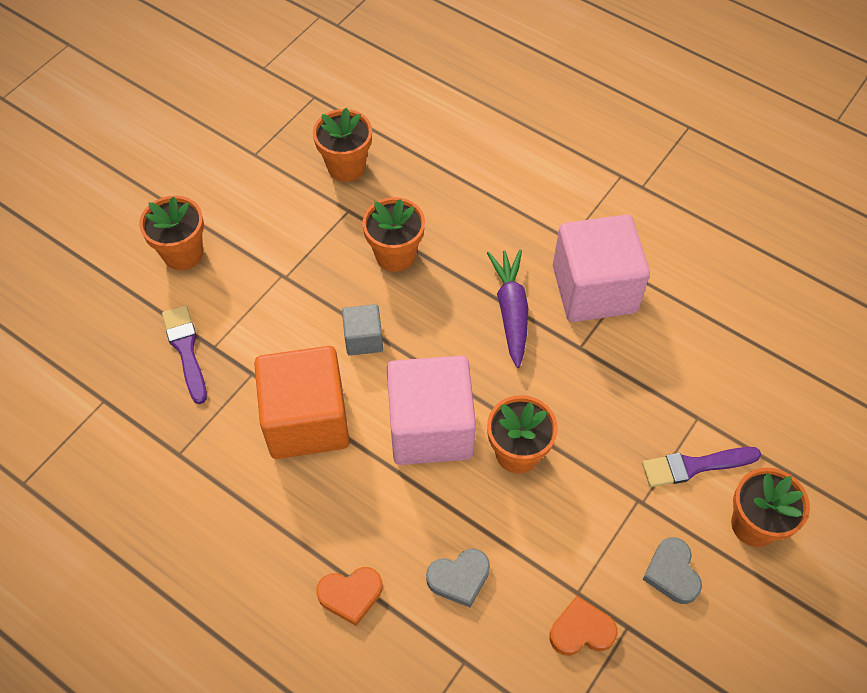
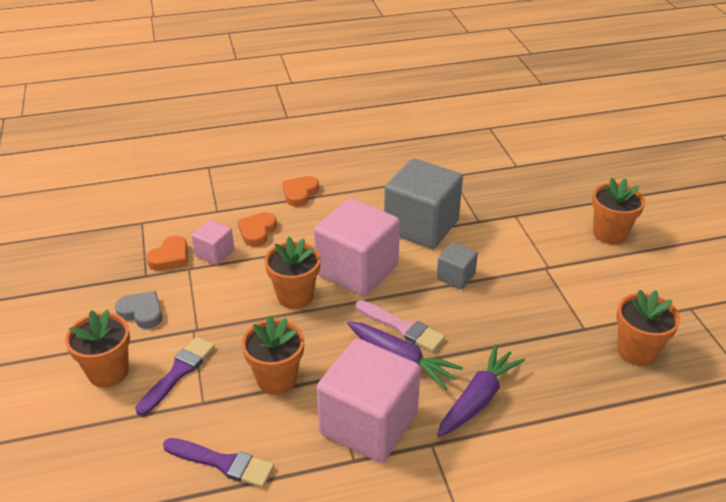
camera: 130 degrees right, 20 degrees down
purple brush [162,305,207,404] -> purple brush moved to [163,438,274,488]
orange cube [254,346,350,459] -> grey cube [384,159,463,249]
orange flower pot [362,197,425,272] -> orange flower pot moved to [242,315,304,395]
grey heart [426,549,490,608] -> orange heart [238,212,277,247]
none -> pink cube [192,220,234,265]
none -> pink brush [356,300,445,352]
none -> purple carrot [437,344,525,437]

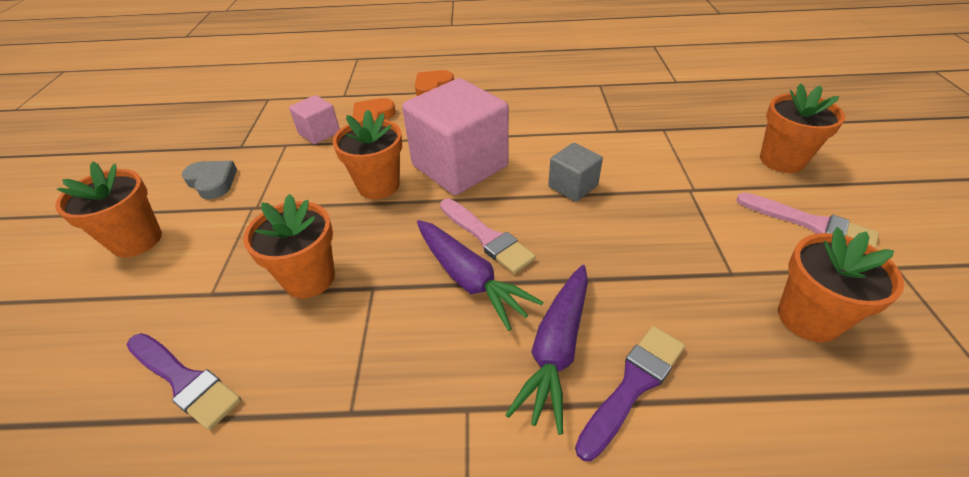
camera: 15 degrees right, 5 degrees up
purple brush [135,337,215,416] -> purple brush moved to [575,326,685,461]
orange heart [146,236,188,271] -> none
pink cube [317,338,421,463] -> none
grey cube [384,159,463,249] -> none
purple carrot [437,344,525,437] -> purple carrot turned 150 degrees clockwise [505,265,588,435]
none -> pink brush [736,193,879,248]

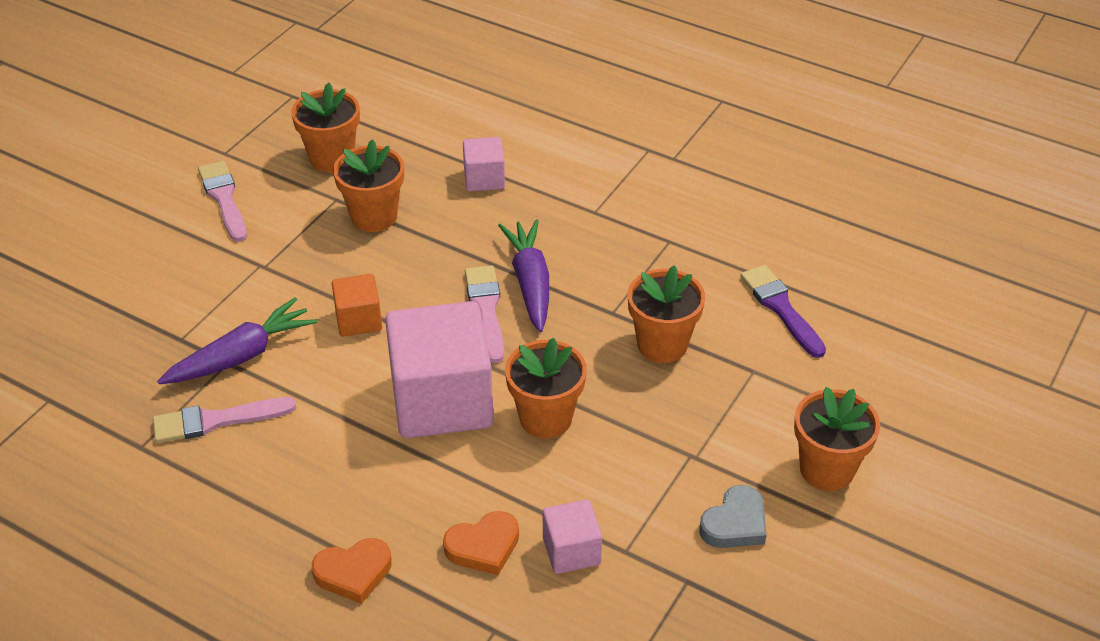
camera: 150 degrees left, 0 degrees up
grey heart [182,161,237,199] -> grey heart turned 120 degrees counterclockwise [699,485,767,548]
purple carrot [505,265,588,435] -> purple carrot moved to [157,297,317,384]
grey cube [548,143,603,202] -> orange cube [332,274,382,337]
purple brush [575,326,685,461] -> pink cube [463,137,505,191]
orange flower pot [760,83,845,173] -> orange flower pot moved to [333,139,404,232]
none -> pink brush [153,397,296,443]

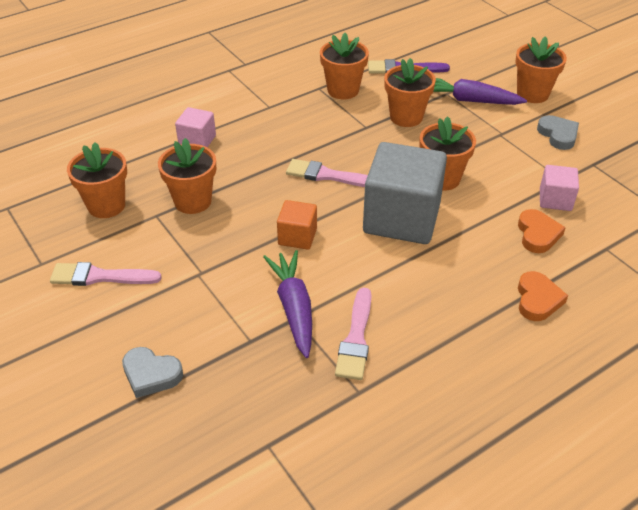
camera: 65 degrees left, 0 degrees up
pink cube [385,301,493,438] -> grey cube [363,142,447,244]
purple carrot [498,219,549,332] -> purple carrot moved to [433,78,527,105]
none -> grey heart [122,347,183,398]
none -> orange flower pot [320,33,369,99]

